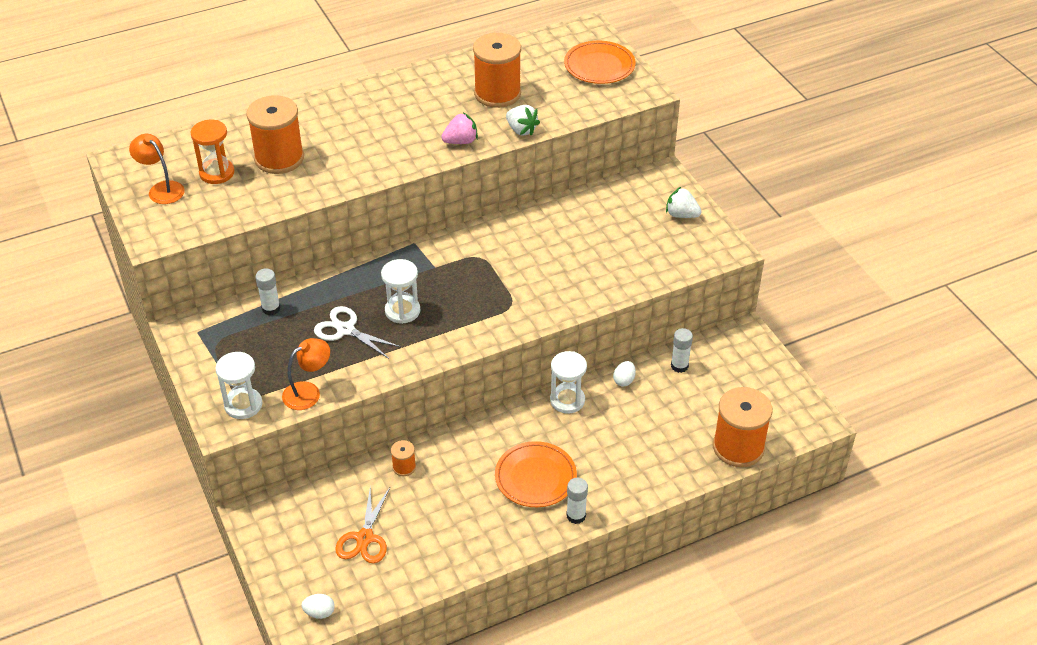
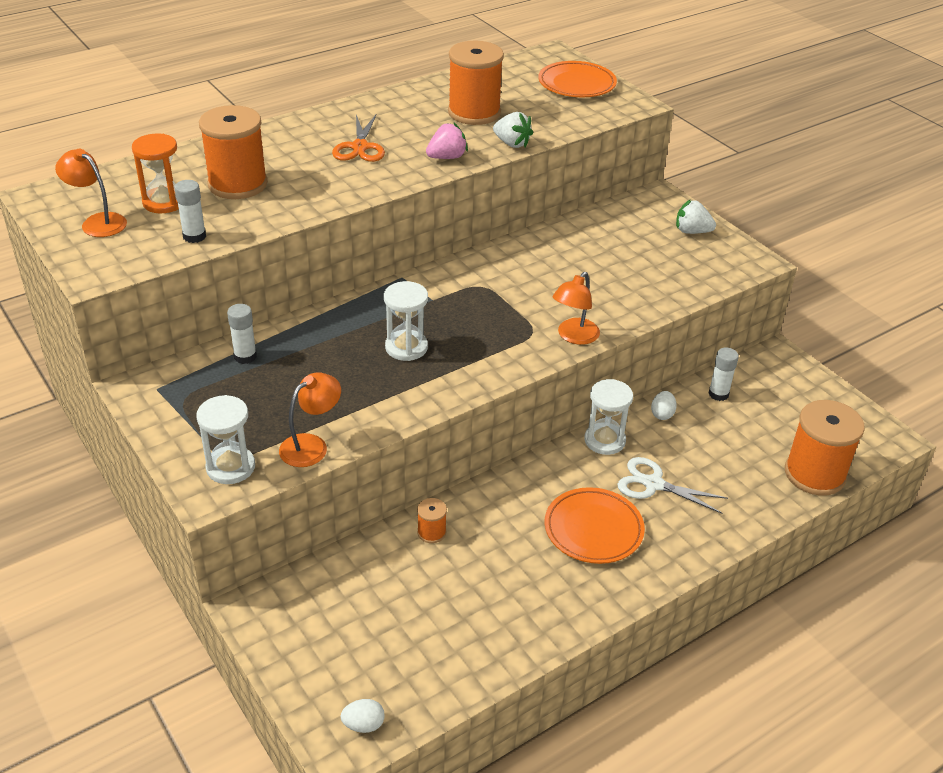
camera: 10 degrees left, 5 degrees down
white scissors [314,306,401,359] -> white scissors moved to [617,457,728,514]
orange scissors [336,486,390,563] -> orange scissors moved to [332,113,385,162]
white glue stick [566,478,588,524] -> white glue stick moved to [174,180,206,243]
none -> orange lamp [552,272,600,345]

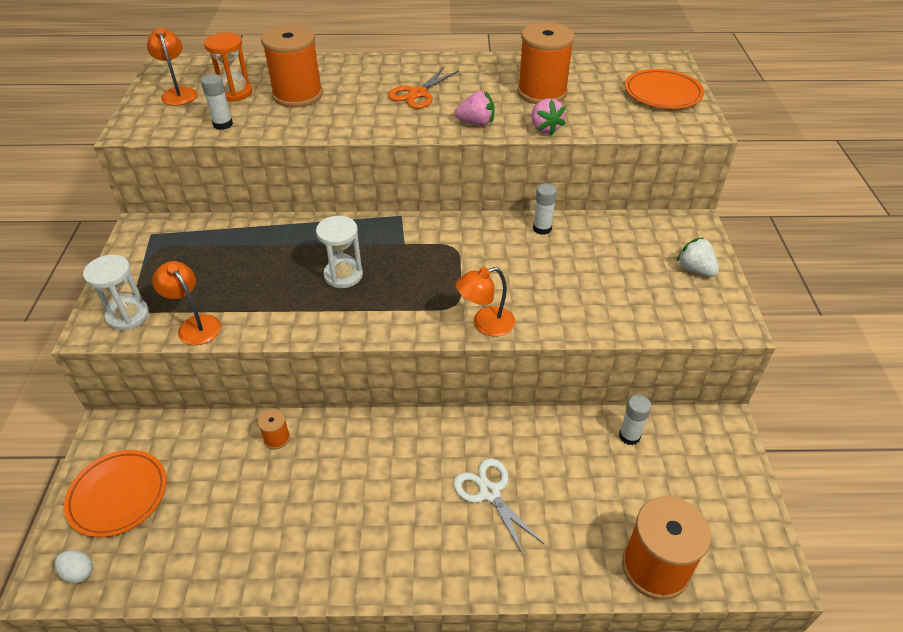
camera: 35 degrees right, 5 degrees up
white glue stick [227,304,257,364] -> white glue stick moved to [533,183,557,235]
orange lamp [279,373,341,467] -> orange lamp turned 120 degrees counterclockwise [152,261,221,345]
white strawberry [493,112,533,148] -> pink strawberry [532,98,566,135]
orange plate [545,487,645,564] -> orange plate moved to [64,450,167,537]
white hourglass [585,379,633,455] -> none
white egg [651,391,677,420] -> none

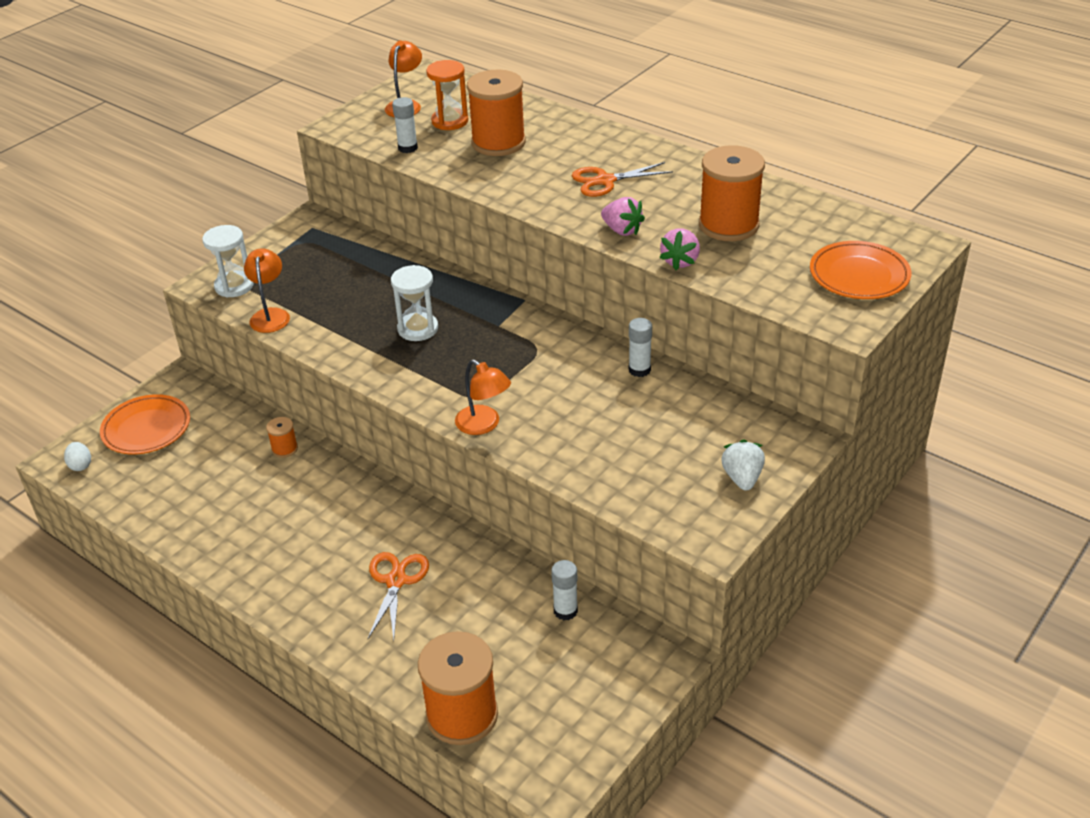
camera: 40 degrees right, 5 degrees down
white scissors [453,458,544,556] -> orange scissors [368,552,429,640]
orange lamp [456,267,515,337] -> orange lamp turned 150 degrees counterclockwise [455,360,511,435]

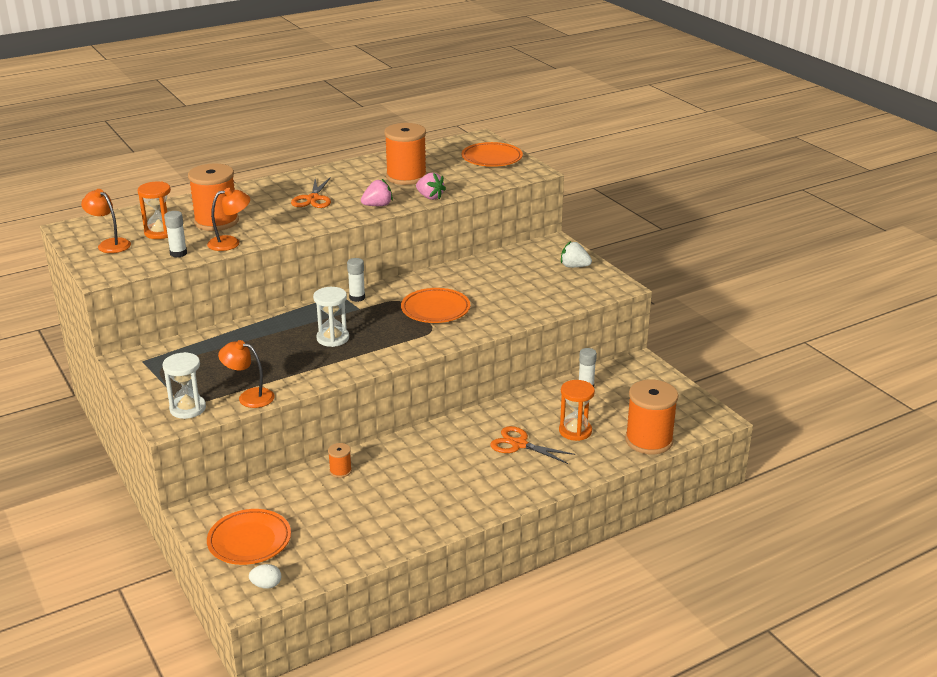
camera: 70 degrees left, 10 degrees down
orange lamp [455,360,511,435] -> orange lamp moved to [207,188,250,251]
white glue stick [629,318,652,377] -> white glue stick moved to [347,258,365,302]
none -> orange plate [401,288,470,323]
none -> orange hourglass [559,380,595,441]

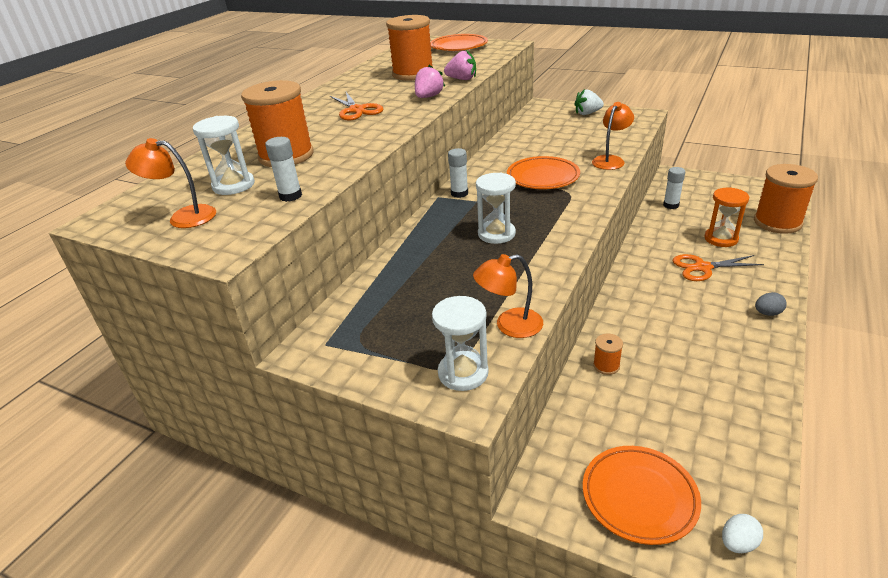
camera: 30 degrees left, 5 degrees up
orange hourglass [137,182,171,239] -> white hourglass [193,116,255,195]
orange lamp [207,188,250,251] -> orange lamp moved to [592,102,634,170]
none -> grey egg [755,292,787,316]

